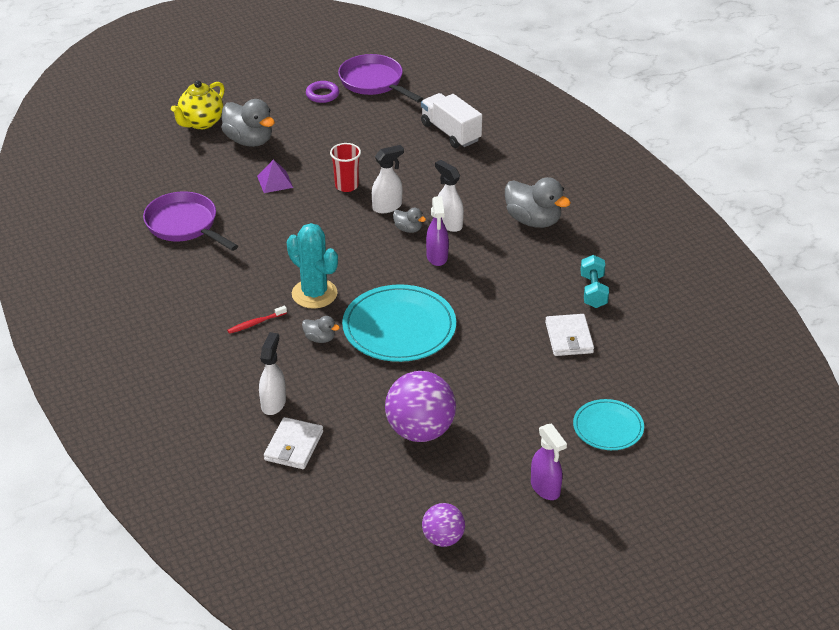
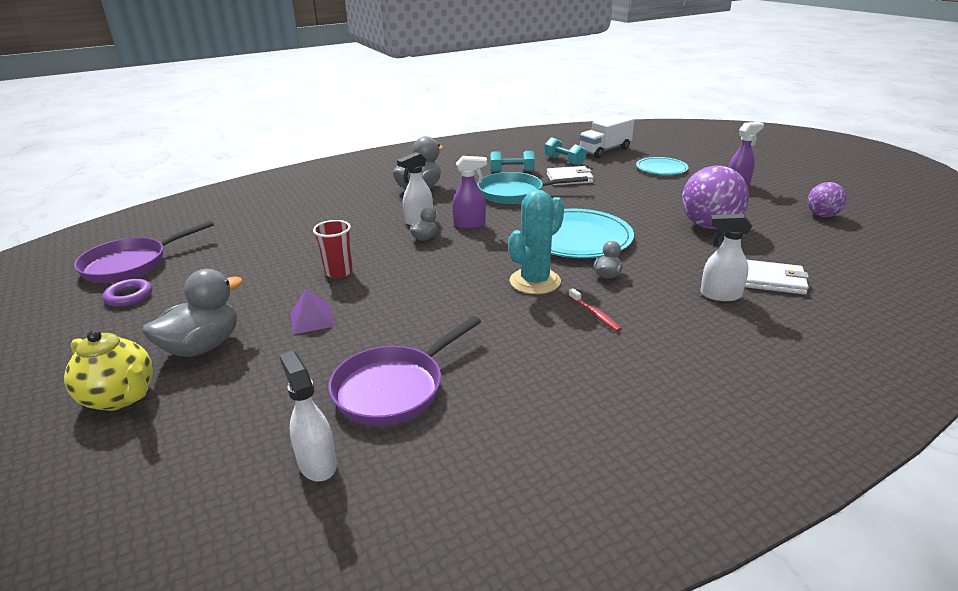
camera: 90 degrees left, 10 degrees down
white spray bottle [372,145,404,213] -> white spray bottle moved to [279,351,337,481]
white truck [421,93,482,148] -> white truck moved to [579,115,634,158]
none -> turquoise pan [477,172,588,204]
none -> turquoise dumbbell [544,137,586,166]

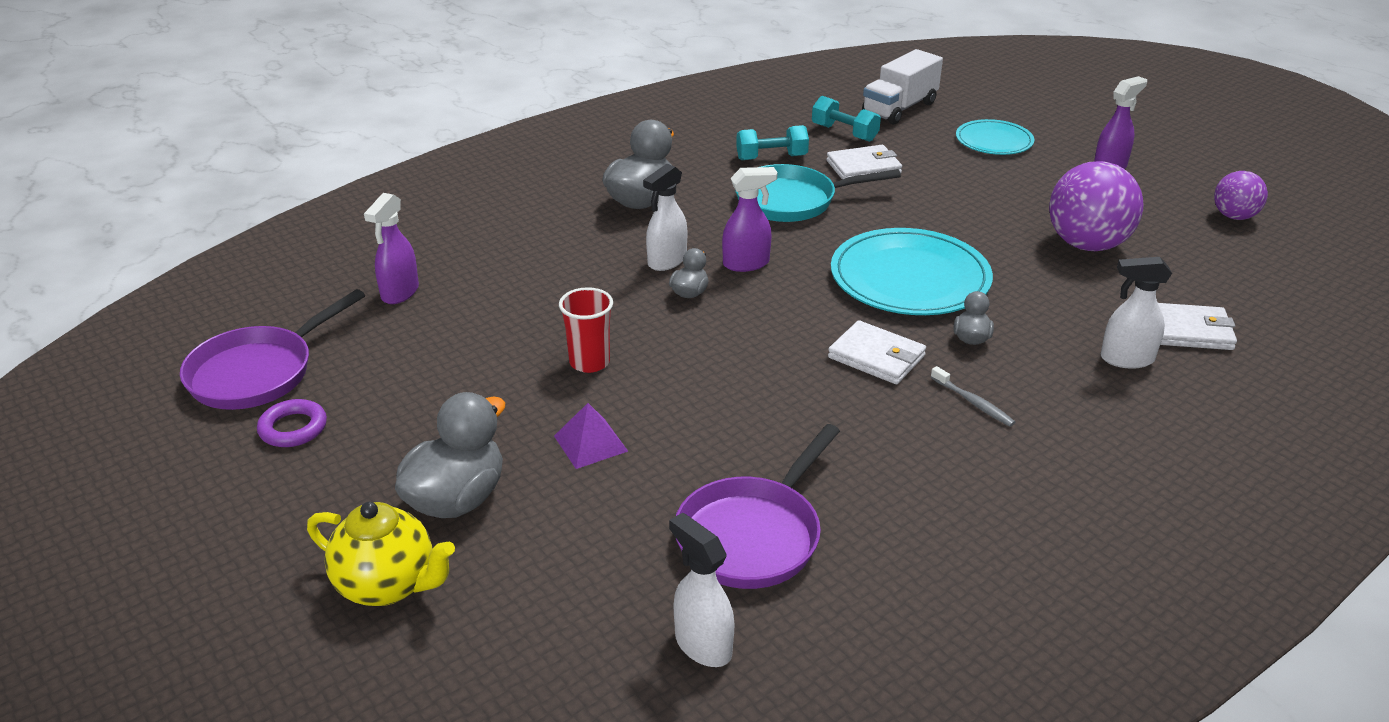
camera: 10 degrees left, 5 degrees up
turquoise cactus [508,190,564,294] -> white wallet [828,320,926,384]
red toothbrush [569,288,622,332] -> grey toothbrush [931,366,1015,427]
none -> purple spray bottle [364,193,419,304]

